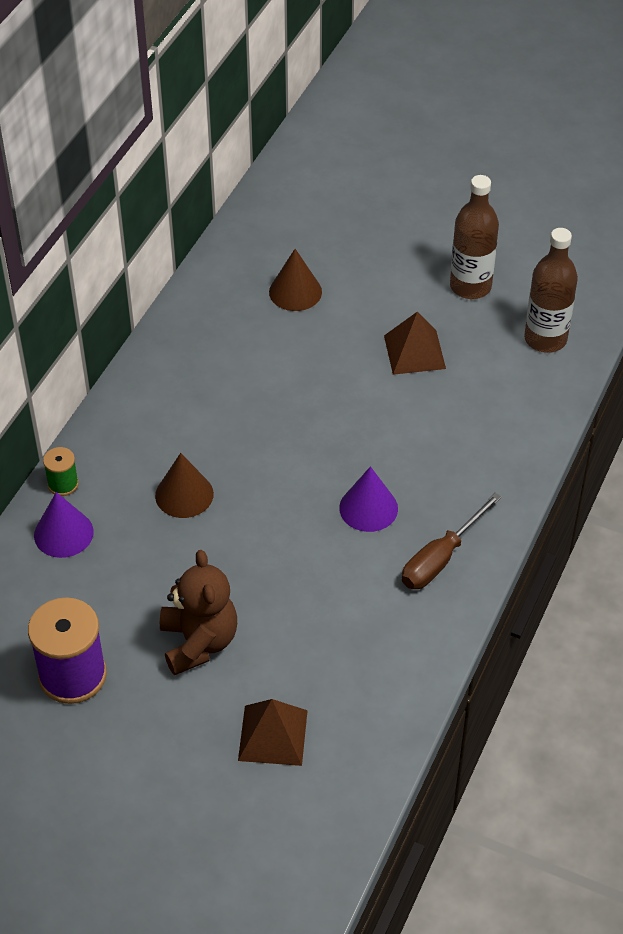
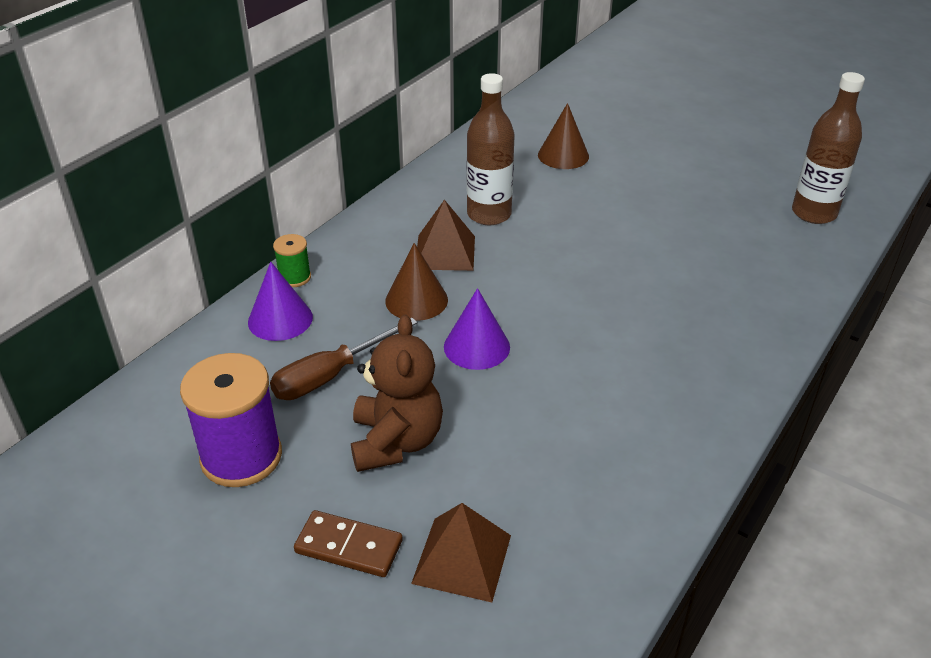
camera: 10 degrees right, 10 degrees down
purple cone [339,466,398,532] -> purple cone moved to [444,288,510,370]
brown pyramid [384,311,446,375] -> brown pyramid moved to [417,200,475,271]
brown screwdriver [402,493,502,589] -> brown screwdriver moved to [270,318,418,400]
brown bottle [450,175,499,299] -> brown bottle moved to [467,73,515,225]
none -> brown domino [294,510,402,577]

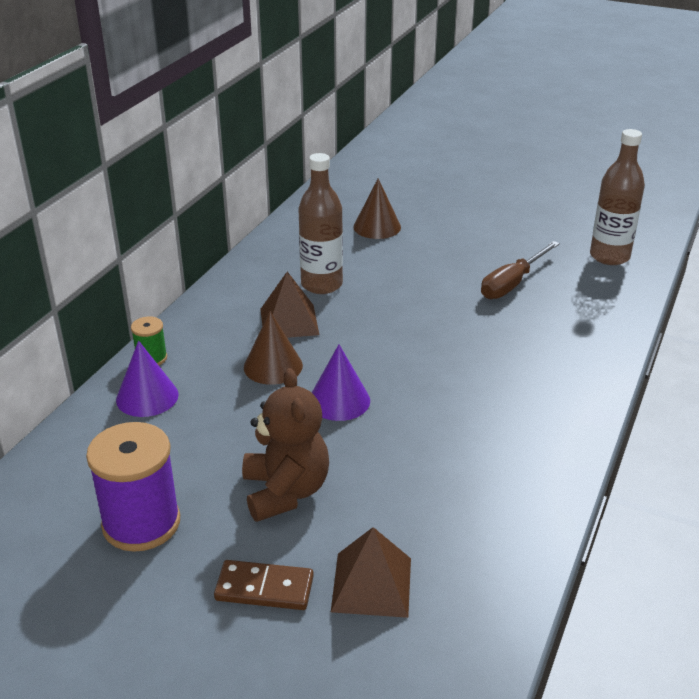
camera: 10 degrees left, 5 degrees down
brown screwdriver [270,318,418,400] -> brown screwdriver moved to [481,241,560,299]

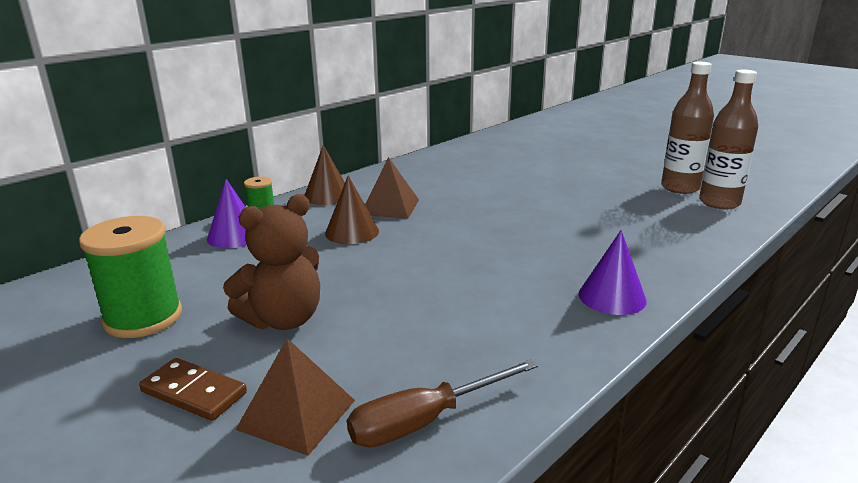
camera: 20 degrees right, 10 degrees down
purple spool [86,422,180,552] -> green spool [79,216,182,338]
brown teddy bear [242,368,329,522] -> brown teddy bear turned 45 degrees clockwise [223,194,320,330]
brown bottle [299,153,343,294] -> brown bottle moved to [661,62,714,194]
purple cone [312,345,370,421] -> purple cone moved to [579,230,647,315]
brown cone [353,178,401,239] -> brown cone moved to [305,145,345,205]
brown screwdriver [481,241,560,299] -> brown screwdriver moved to [347,359,538,447]

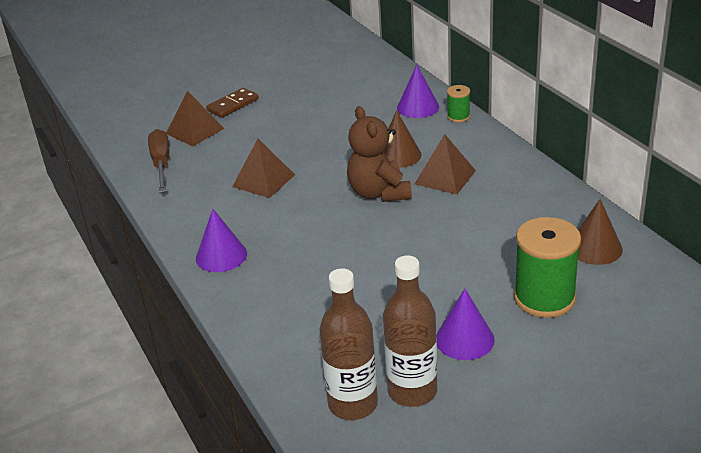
camera: 110 degrees right, 10 degrees up
green spool [79,216,182,338] -> green spool moved to [514,217,581,318]
brown teddy bear [223,194,320,330] -> brown teddy bear moved to [347,106,412,202]
brown cone [305,145,345,205] -> brown cone moved to [578,199,623,265]
none -> brown pyramid [232,139,295,198]
none -> purple cone [436,289,495,360]

